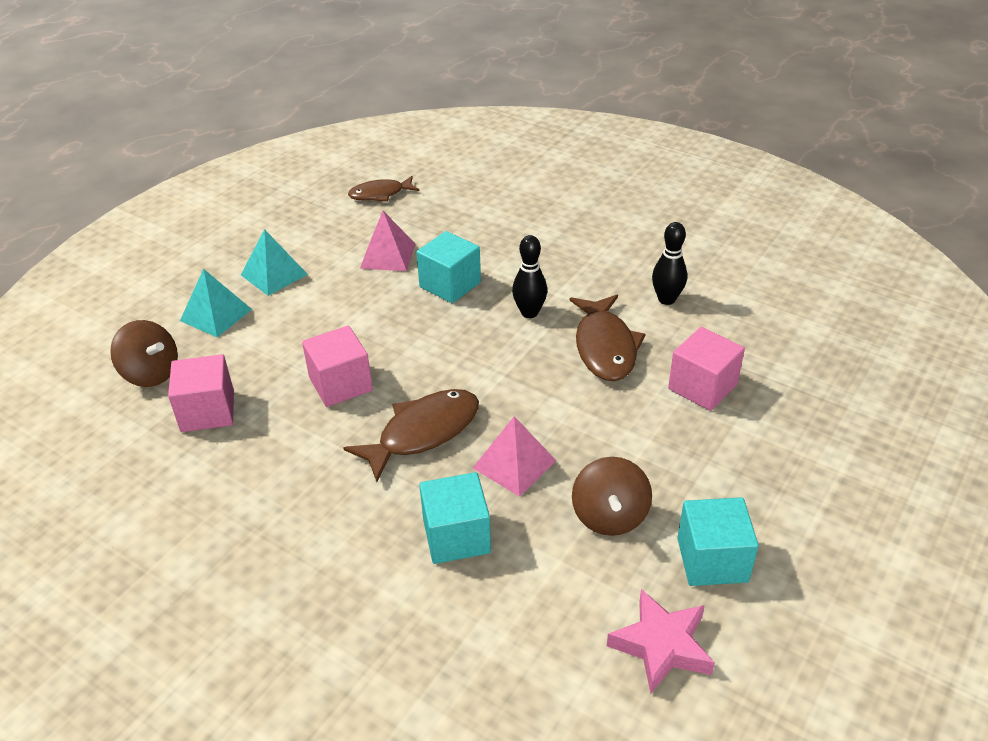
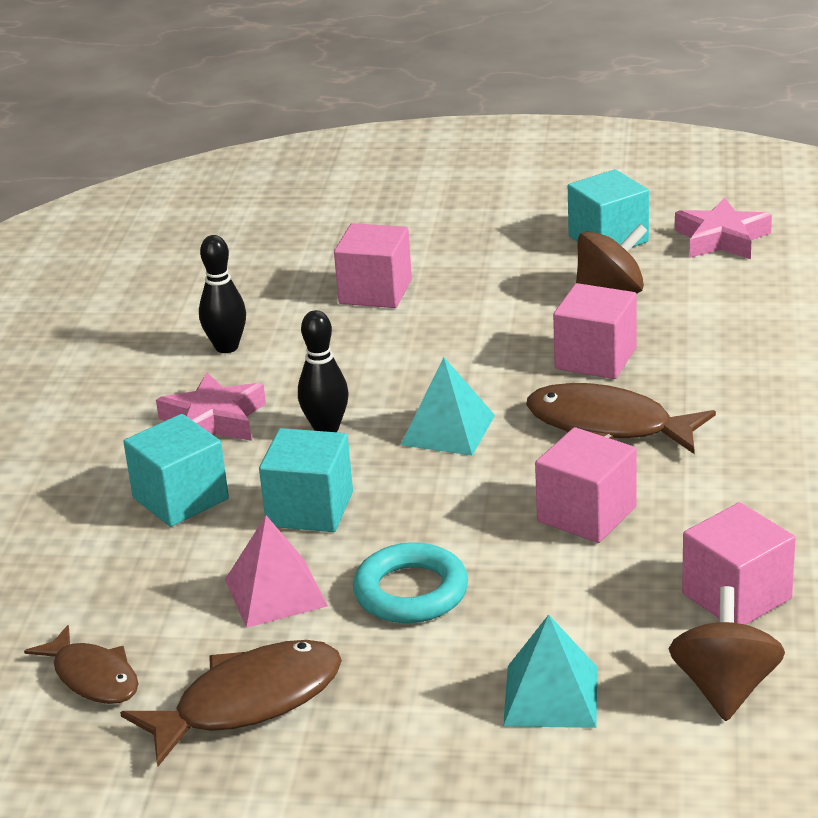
camera: 115 degrees left, 10 degrees down
turquoise pyramid [241,229,308,296] -> turquoise pyramid moved to [401,357,495,456]
turquoise cube [419,472,491,564] -> turquoise cube moved to [123,414,229,527]
pink pyramid [473,416,556,497] -> pink cube [553,283,637,379]
brown fish [569,295,645,381] -> brown fish moved to [120,640,342,766]
none -> pink star [156,372,266,441]
none -> turquoise ring [353,542,468,623]

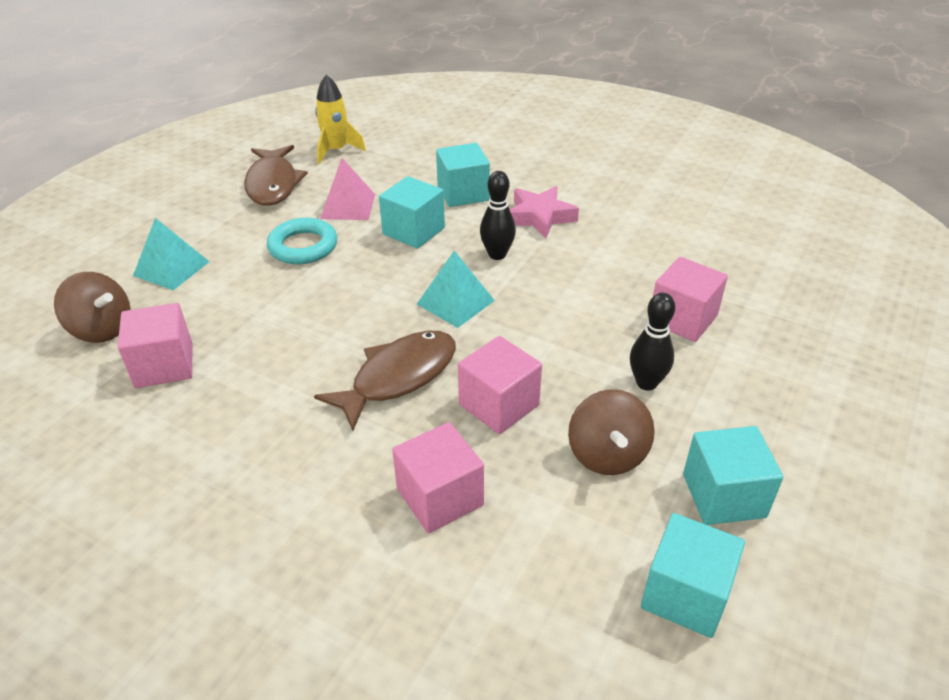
camera: 110 degrees right, 10 degrees up
brown fish [24,625,138,704] -> yellow rocket [315,75,366,164]
black bowling pin [199,235,246,353] -> black bowling pin moved to [630,293,675,391]
pink cube [535,427,636,543] -> pink cube moved to [392,422,484,533]
pink star [675,197,772,259] -> turquoise cube [641,513,745,638]

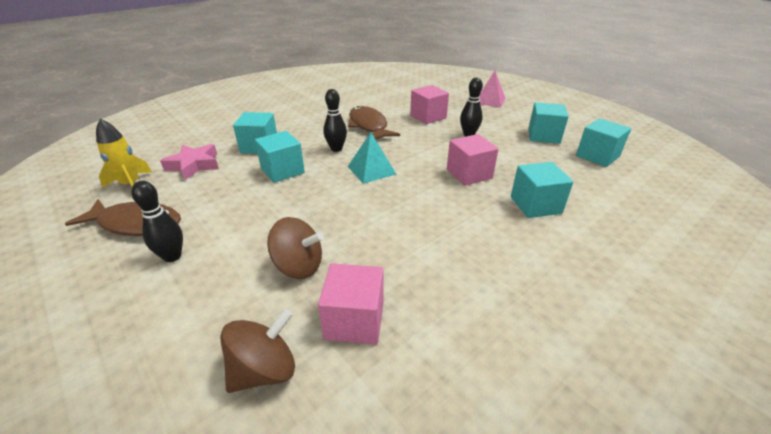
camera: 70 degrees left, 5 degrees down
turquoise pyramid [133,218,210,290] -> none
turquoise ring [267,218,337,264] -> none
brown fish [314,331,456,431] -> brown fish moved to [348,106,400,140]
pink pyramid [320,158,375,220] -> pink pyramid moved to [479,71,506,108]
pink cube [392,422,484,533] -> turquoise cube [511,162,573,218]
pink star [510,186,579,238] -> pink star moved to [160,144,219,180]
brown spinning top [568,389,655,475] -> brown spinning top moved to [267,217,324,279]
none -> black bowling pin [131,181,183,262]

